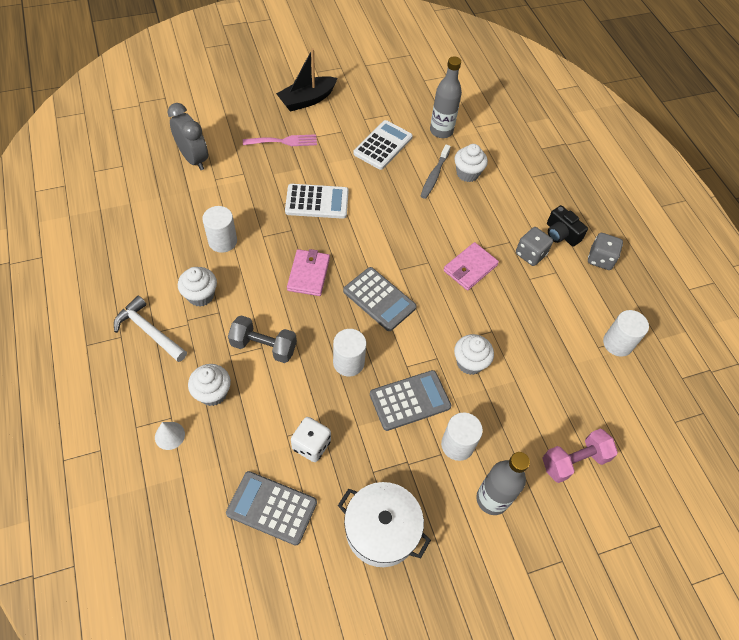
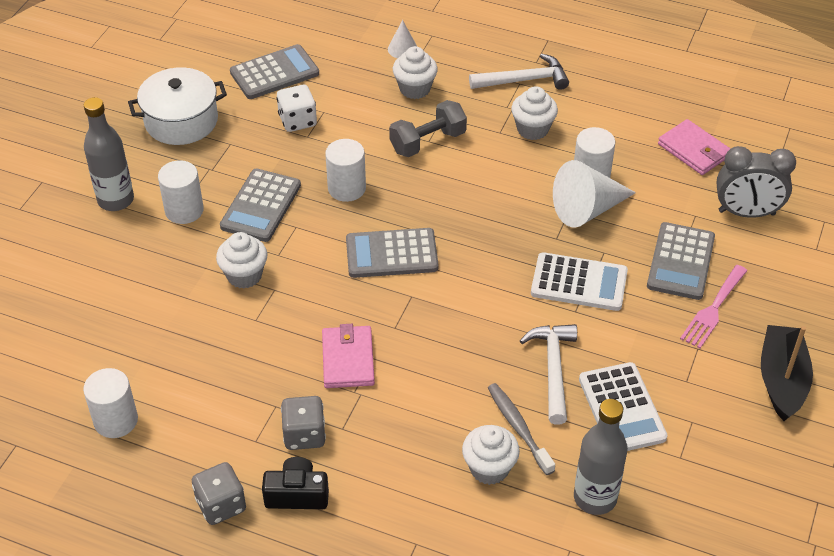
camera: 135 degrees right, 10 degrees down
white calculator [285,184,349,219] -> white calculator turned 120 degrees counterclockwise [531,252,628,311]
pink wallet [287,249,330,296] -> pink wallet moved to [658,119,731,175]
pink dumbbell [542,429,618,483] -> none
none -> white hammer [520,324,577,425]
none -> white cone [553,160,636,228]
none -> grey calculator [647,222,715,300]

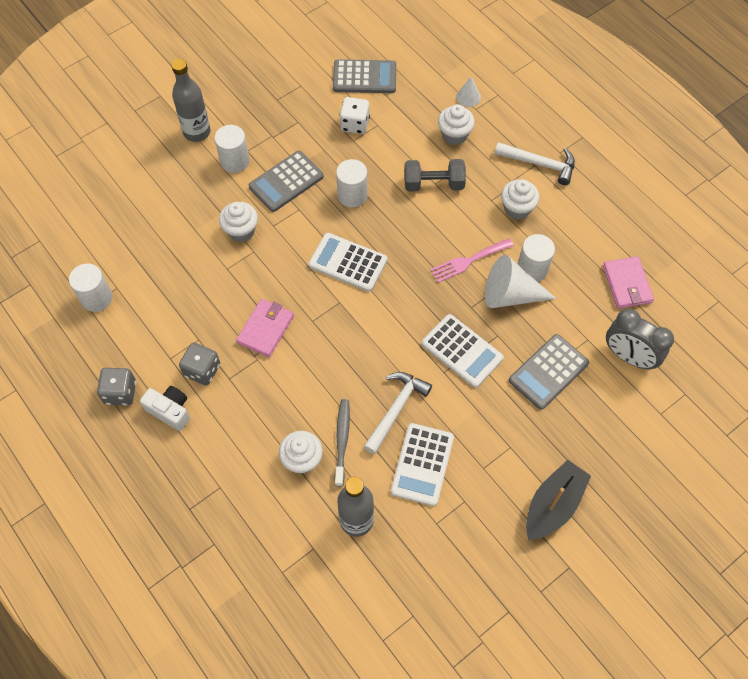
camera: 30 degrees right, 15 degrees up
white pot [128,67,227,145] -> none
black camera [262,457,329,509] -> white camera [140,386,190,431]
grey calculator [346,228,438,278] -> white calculator [309,233,387,292]
pink fork [680,265,748,348] -> pink fork moved to [430,238,514,283]

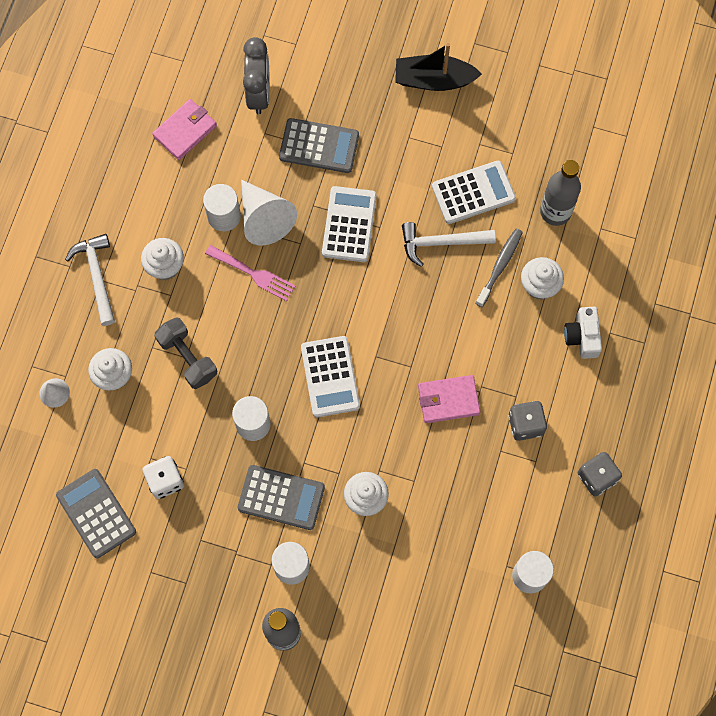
camera: 125 degrees left, 10 degrees up
white camera [140,386,190,431] -> white camera moved to [564,307,602,359]
grey toothbrush [335,399,350,487] -> grey toothbrush turned 150 degrees clockwise [475,228,523,307]

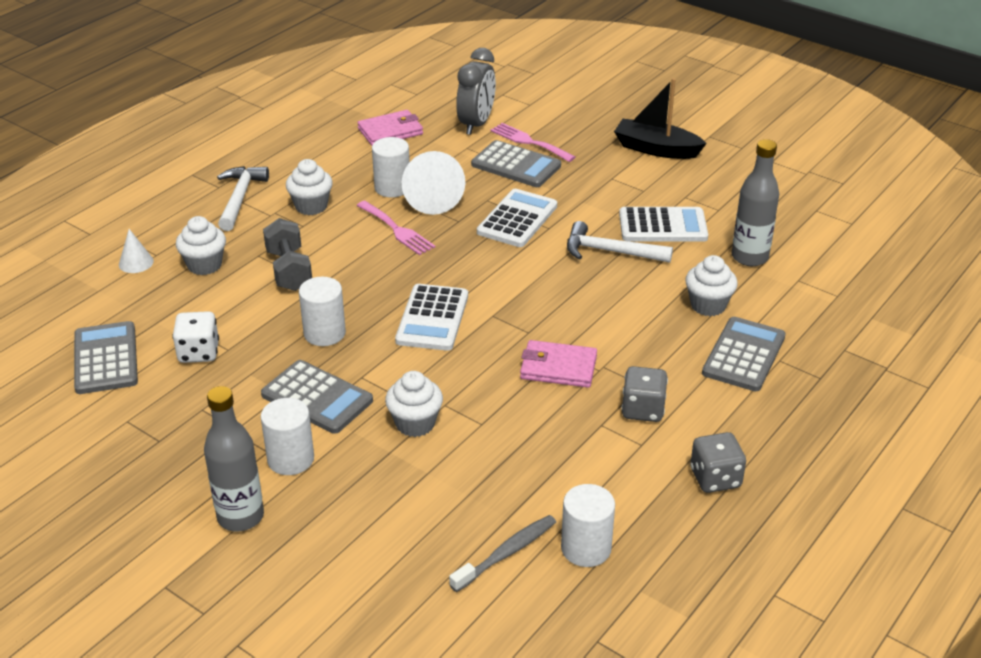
camera: 20 degrees right, 35 degrees down
grey toothbrush [475,228,523,307] -> grey toothbrush moved to [449,515,556,592]
white camera [564,307,602,359] -> grey calculator [702,317,786,391]
none -> pink fork [490,123,575,162]

